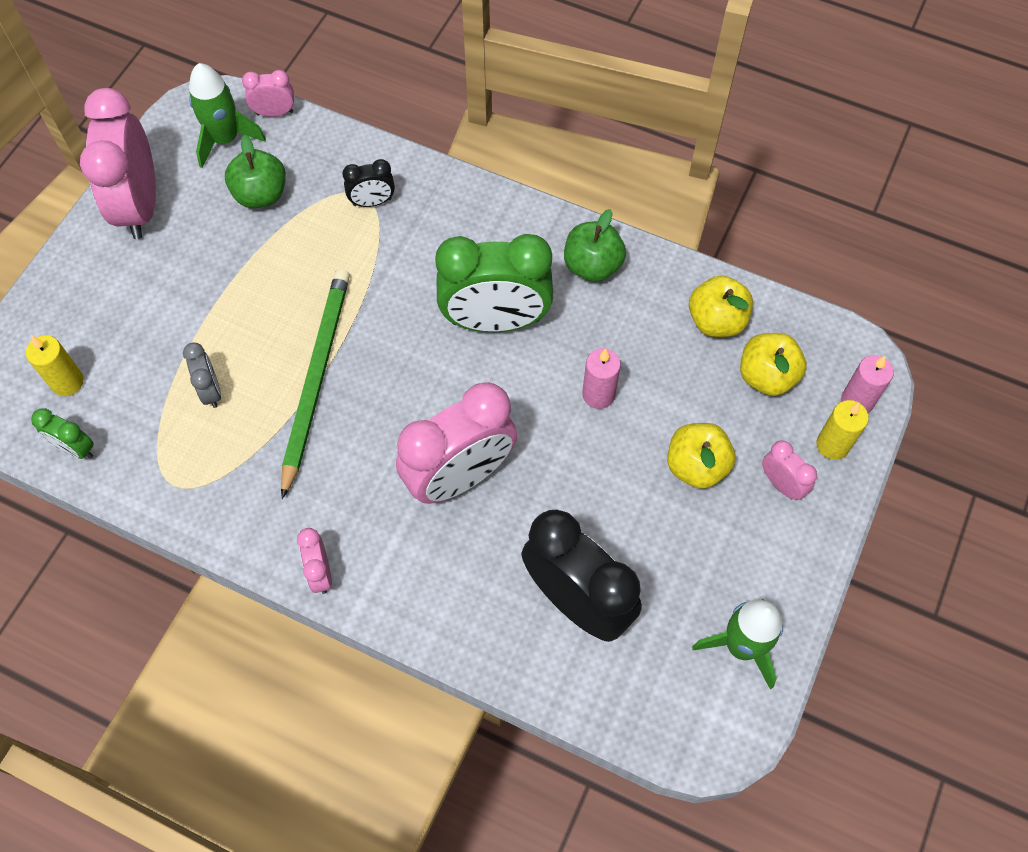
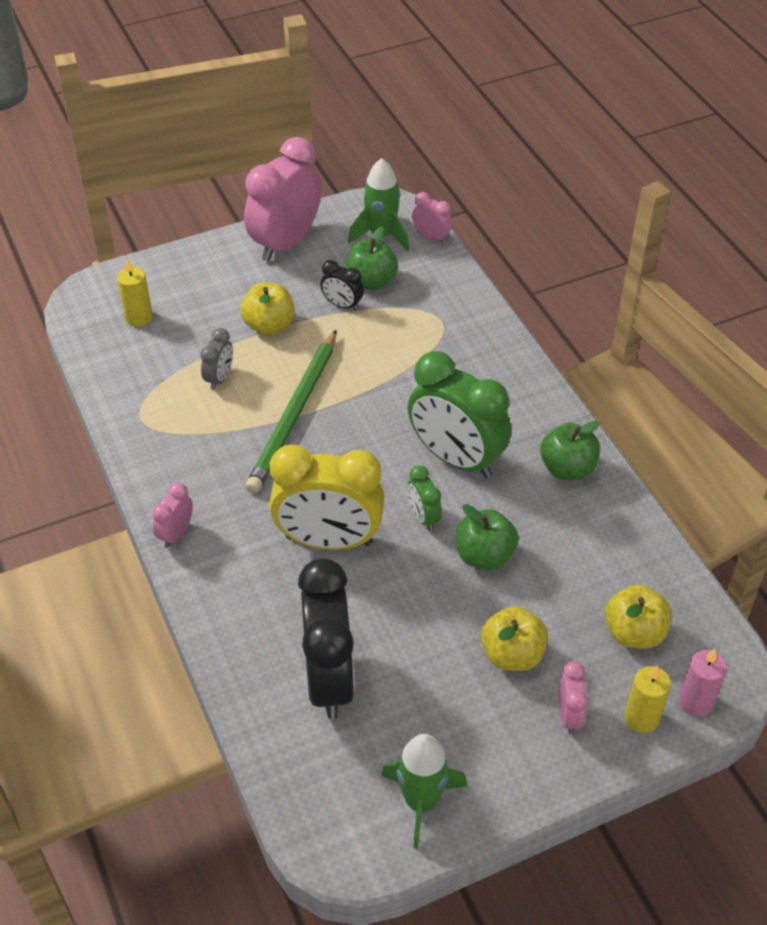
camera: 40 degrees right, 15 degrees down
green clock [31,408,94,459] -> green clock moved to [408,465,442,531]
green pencil [281,269,350,499] -> green pencil turned 150 degrees clockwise [246,330,337,493]
black clock [343,159,395,207] -> black clock moved to [321,260,364,311]
pink clock [396,382,517,504] -> yellow clock [269,445,385,550]
pink candle [582,348,621,409] -> green apple [456,504,519,570]
yellow apple [689,275,753,337] -> yellow apple moved to [240,282,295,335]

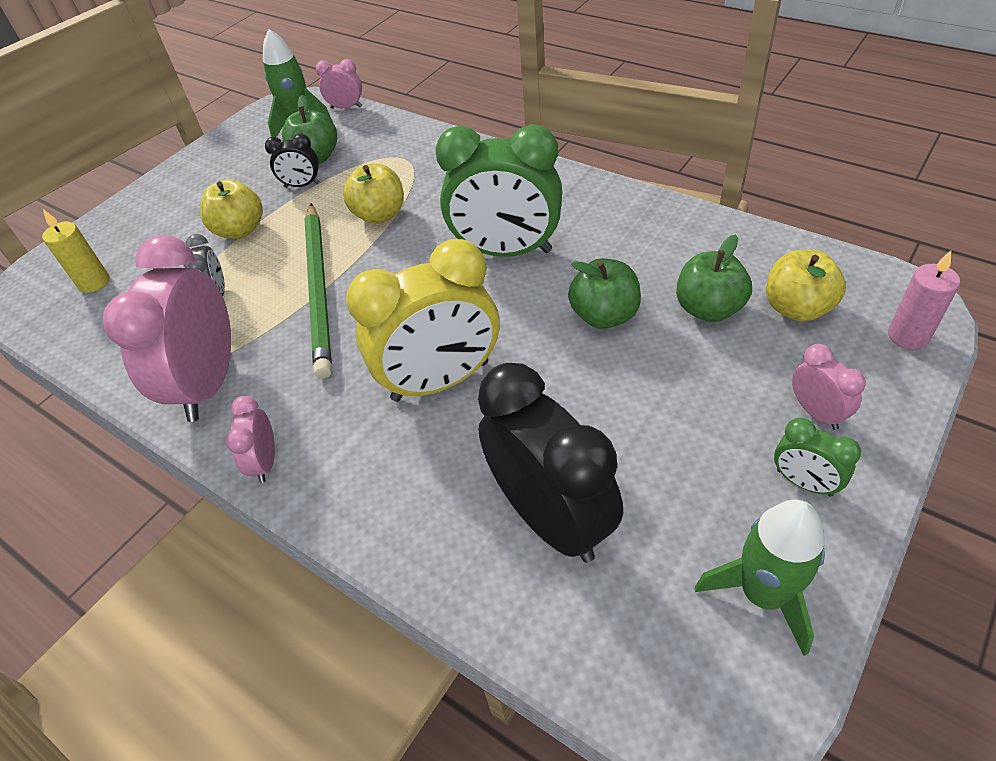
camera: 25 degrees left, 0 degrees up
pink clock [244,137,322,262] -> pink clock moved to [103,235,231,422]
green clock [408,465,442,531] -> green clock moved to [774,418,861,496]
yellow apple [481,606,548,671] -> yellow apple moved to [343,164,404,224]
green apple [540,420,600,480] -> green apple moved to [676,235,752,322]
yellow candle [624,665,671,733] -> none

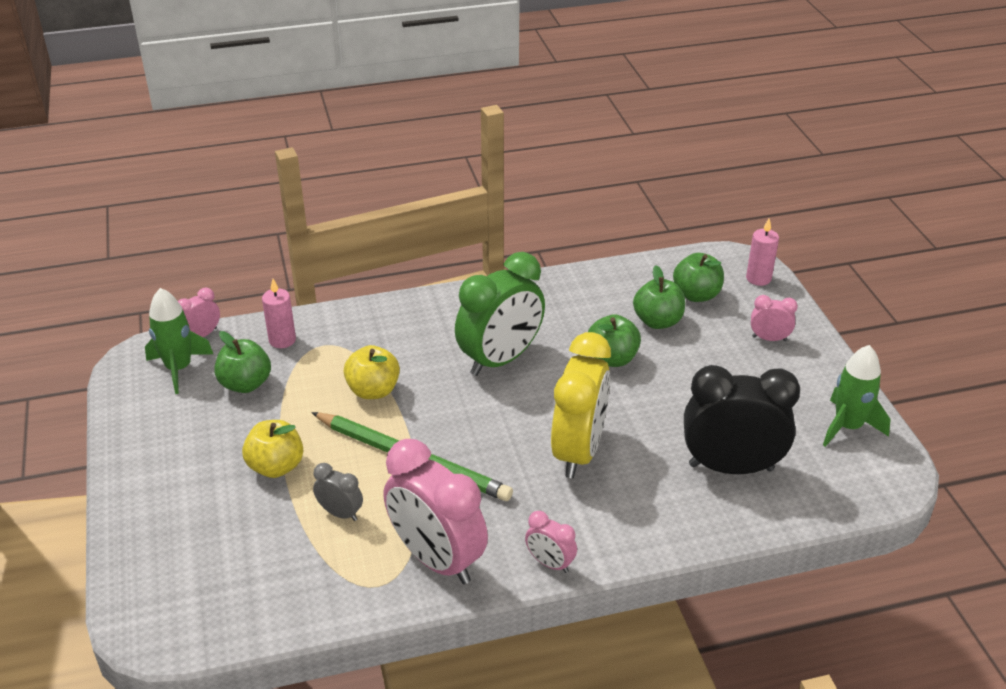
camera: 55 degrees left, 10 degrees down
yellow candle [42,209,109,293] -> none
black clock [265,134,320,188] -> none
yellow apple [766,250,846,322] -> green apple [673,253,724,302]
green clock [774,418,861,496] -> none
none -> pink candle [262,279,296,348]

